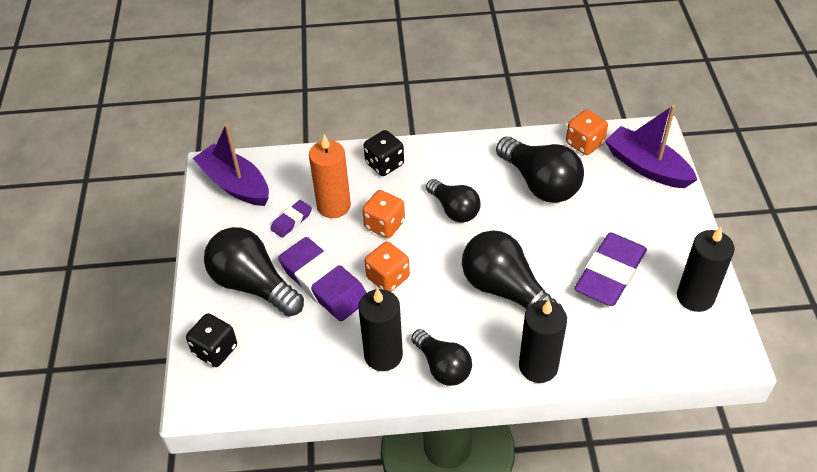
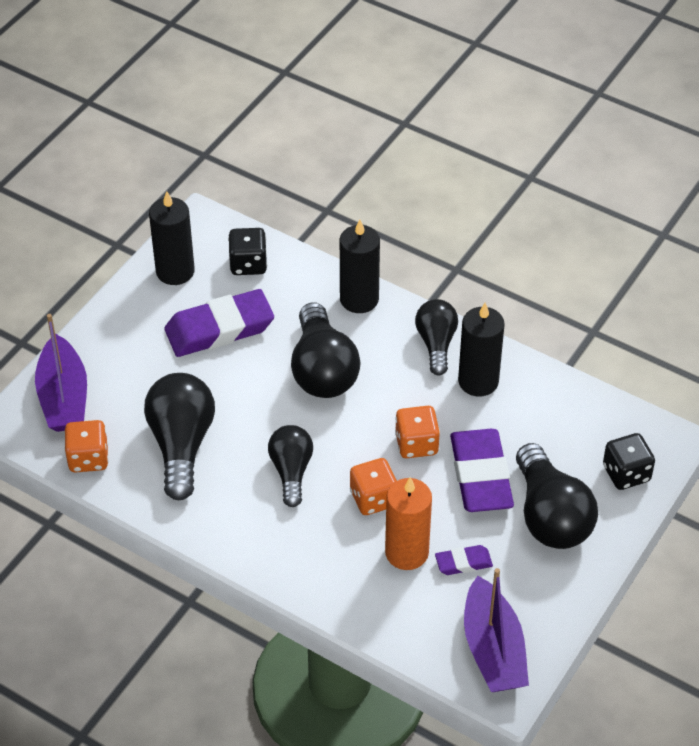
camera: 145 degrees left, 0 degrees up
black dice [364,130,404,176] -> black dice moved to [228,228,267,275]

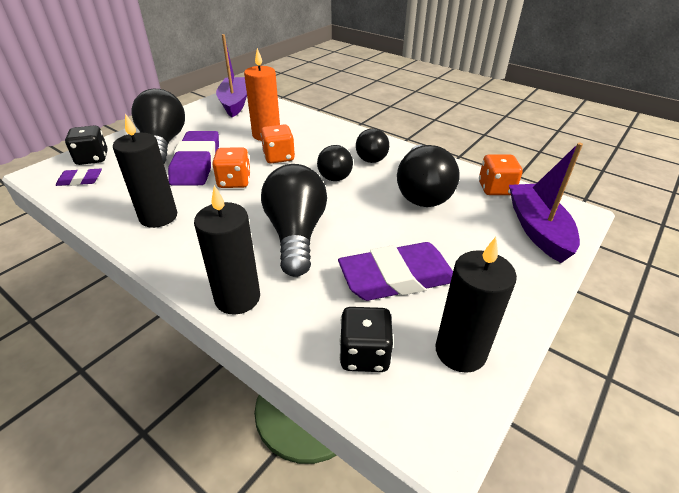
camera: 175 degrees left, 10 degrees down
black light bulb [415,299,458,375] -> black light bulb moved to [356,128,389,163]
purple eraser [435,545,493,575] -> purple eraser moved to [56,168,102,186]

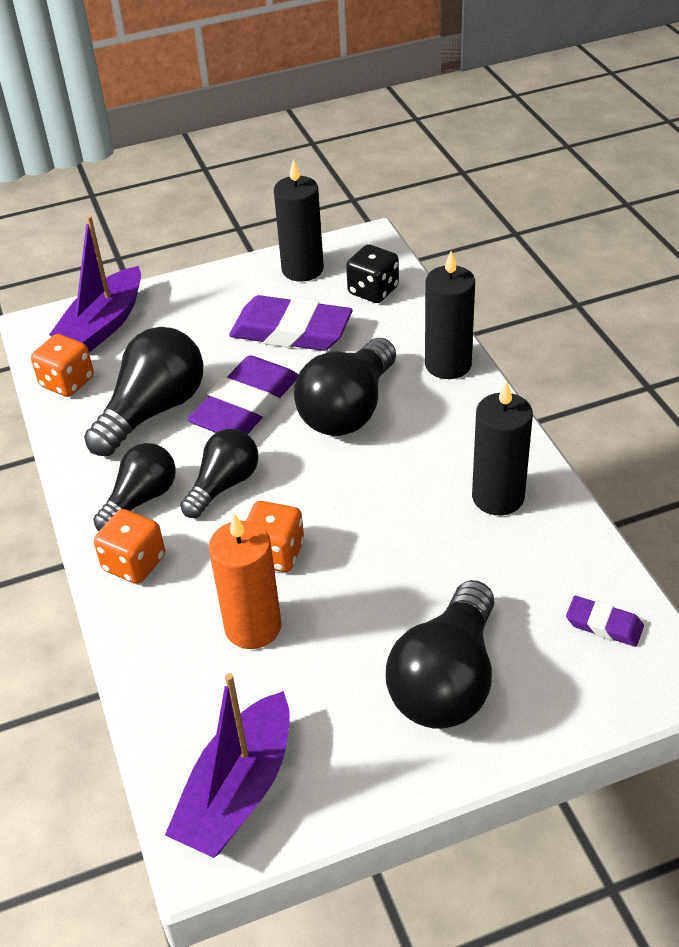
camera: 145 degrees left, 5 degrees up
black dice [65,125,108,165] -> none
purple eraser [168,131,219,186] -> purple eraser moved to [187,355,298,434]
orange dice [212,147,251,188] -> orange dice moved to [94,509,165,584]

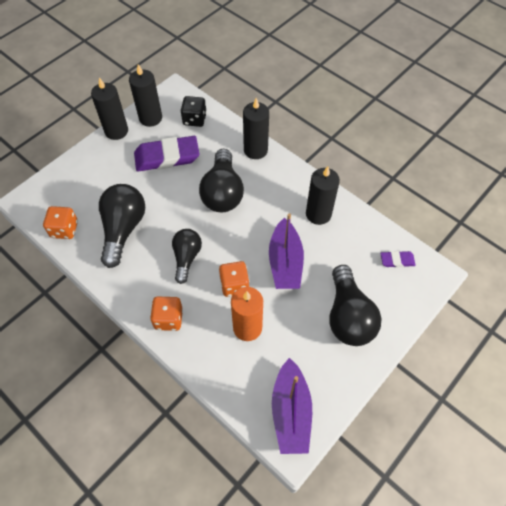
camera: 30 degrees left, 15 degrees up
purple boat [49,215,141,353] -> purple boat moved to [269,213,304,289]
black light bulb [93,443,176,531] -> none
purple eraser [187,355,298,434] -> none
none -> black candle [91,78,128,140]

